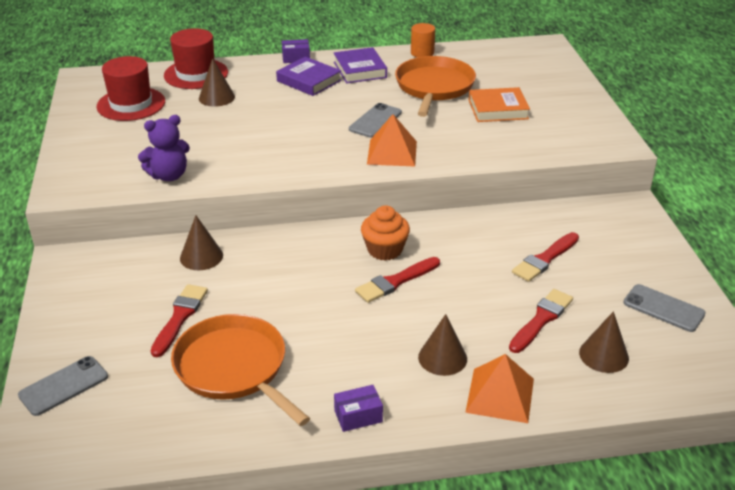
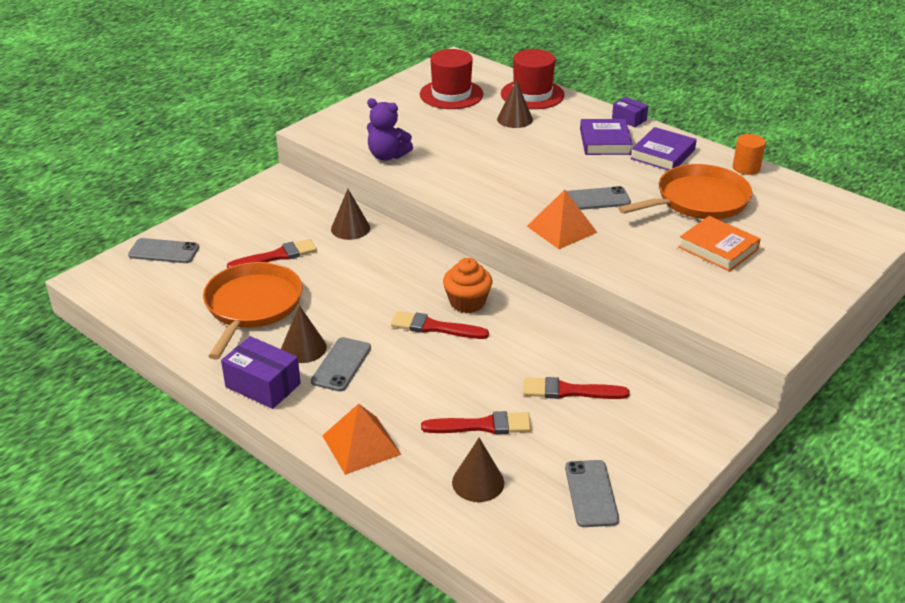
camera: 50 degrees right, 0 degrees up
purple box [334,385,383,432] -> purple box [221,336,301,409], size x1.64
brown cone [418,314,467,376] -> brown cone moved to [281,305,327,363]
none -> grey phone [311,337,371,391]

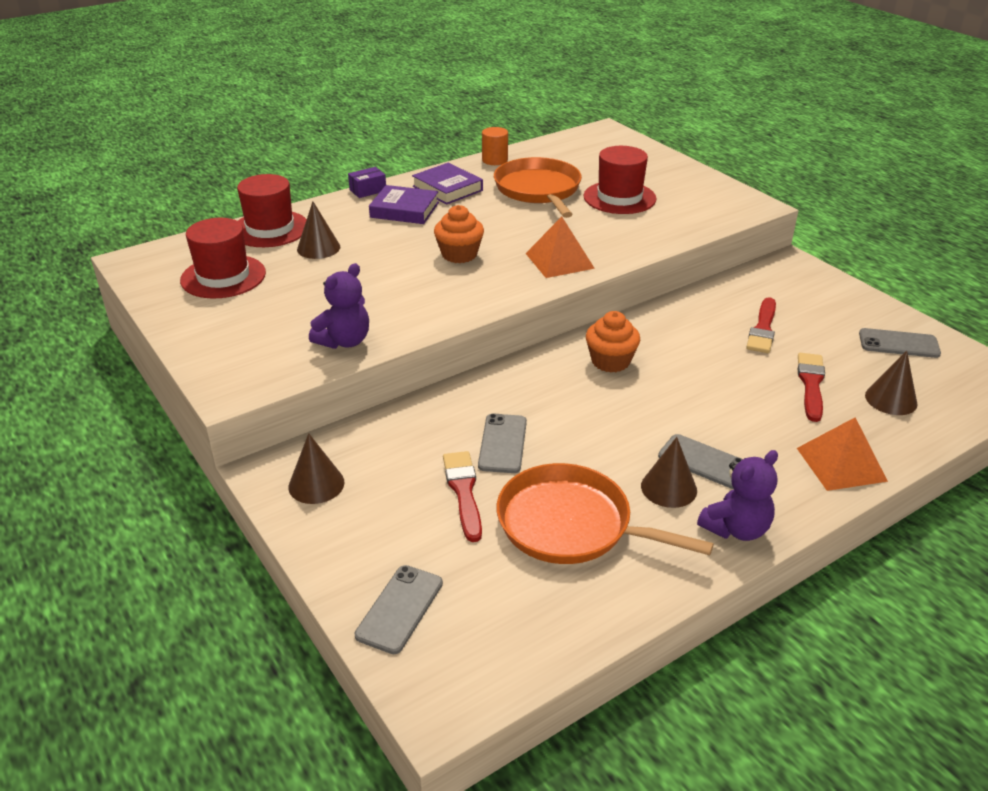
camera: 75 degrees left, 0 degrees up
purple box [221,336,301,409] -> purple teddy bear [697,450,778,541]
brown cone [331,189,370,240] -> brown cone moved to [288,433,344,504]
red brush [391,311,489,339] -> none
grey phone [566,186,631,210] -> grey phone moved to [478,413,527,473]
orange book [678,216,761,272] -> red hat [584,146,657,214]
none -> orange cupcake [434,205,484,263]

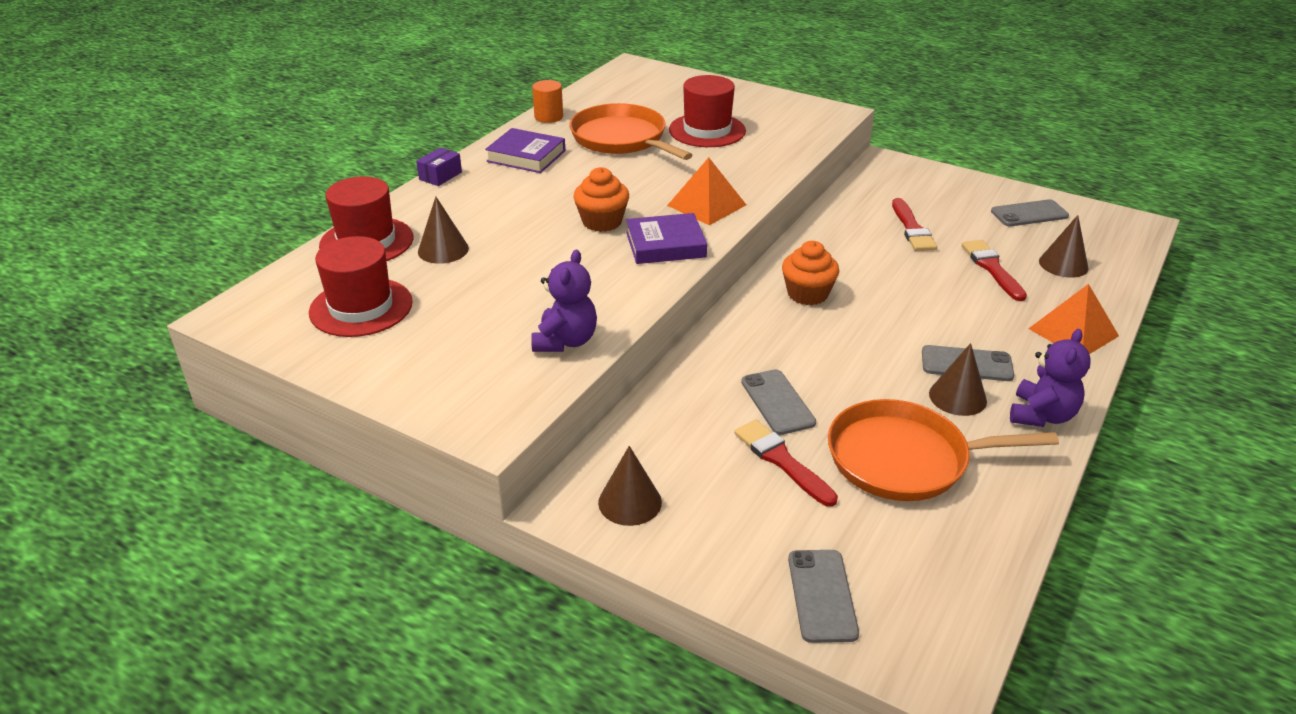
camera: 25 degrees left, 0 degrees up
purple book [369,185,439,224] -> purple book moved to [626,213,707,264]

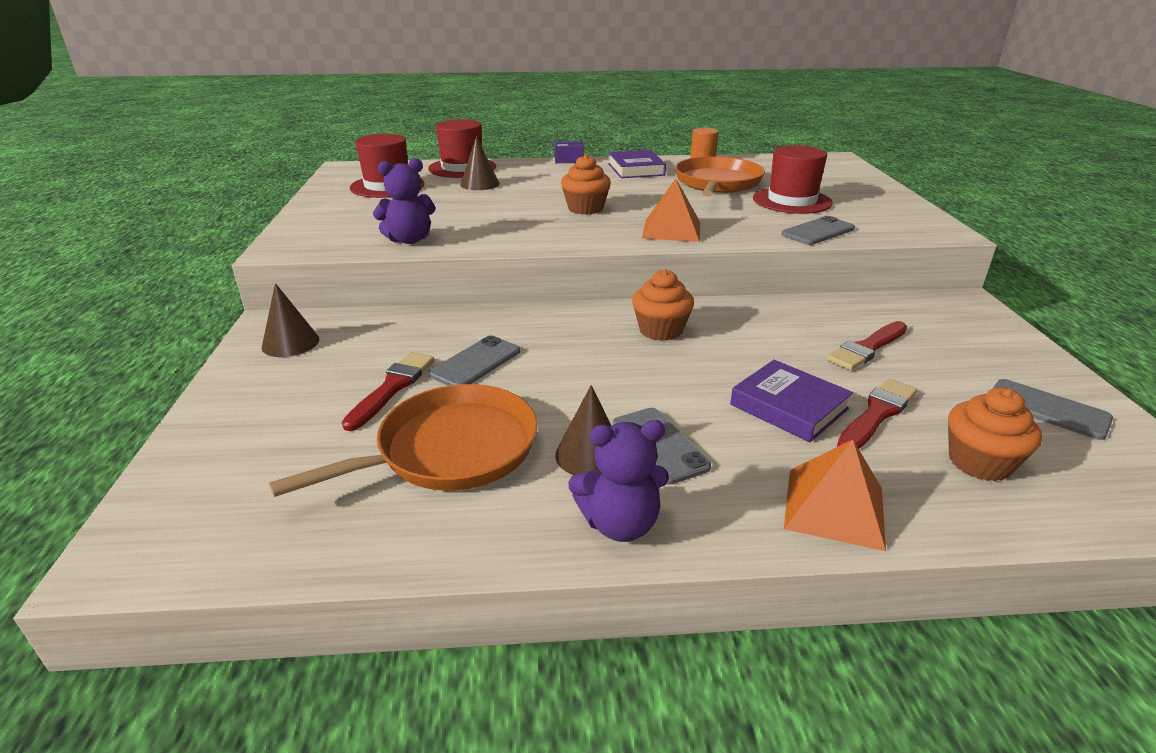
camera: 55 degrees right, 5 degrees down
purple book [626,213,707,264] -> purple book moved to [730,360,853,442]
grey phone [788,550,859,643] -> grey phone moved to [781,216,855,245]
orange pan [828,399,1059,501] -> orange pan turned 90 degrees clockwise [269,384,538,497]
brown cone [1039,215,1089,278] -> orange cupcake [948,388,1042,482]

